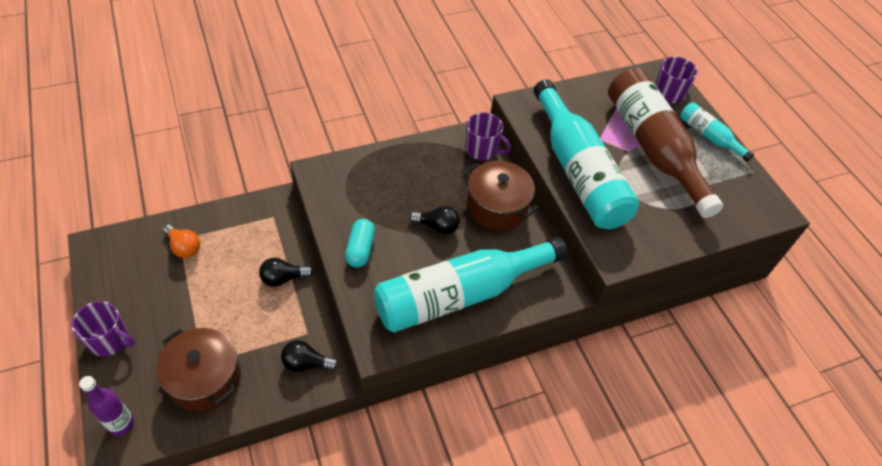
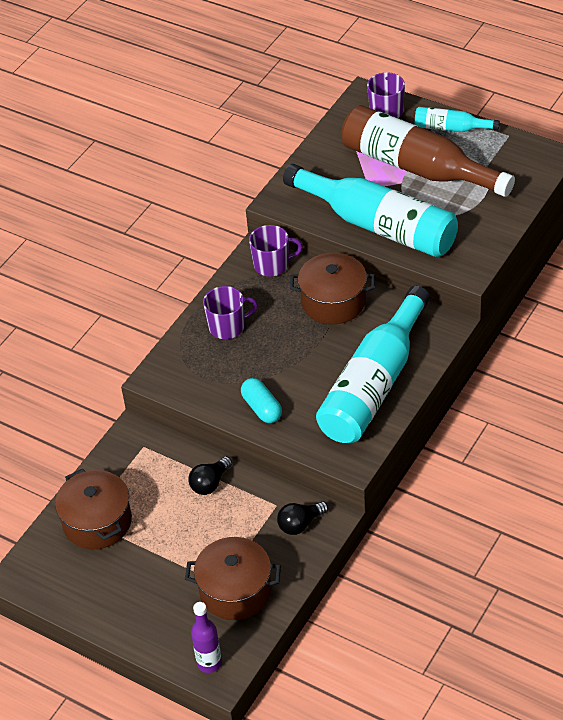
camera: 30 degrees left, 5 degrees down
purple mug [71,301,135,357] -> purple mug moved to [203,286,258,339]
orange light bulb [163,225,200,258] -> brown pot [55,468,132,549]
black light bulb [409,206,460,235] -> none

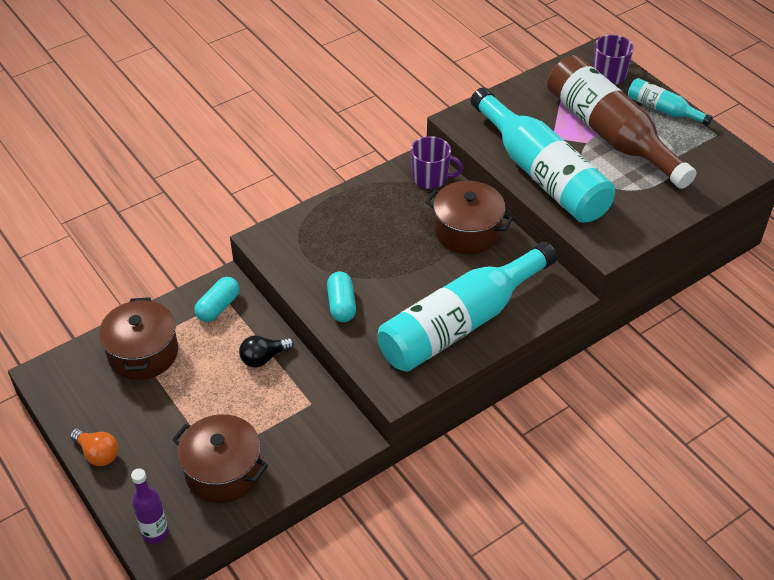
camera: 20 degrees right, 0 degrees up
purple mug [203,286,258,339] -> none
black light bulb [277,501,328,535] -> none
none -> orange light bulb [70,428,118,466]
none -> turquoise capsule [195,277,240,322]

